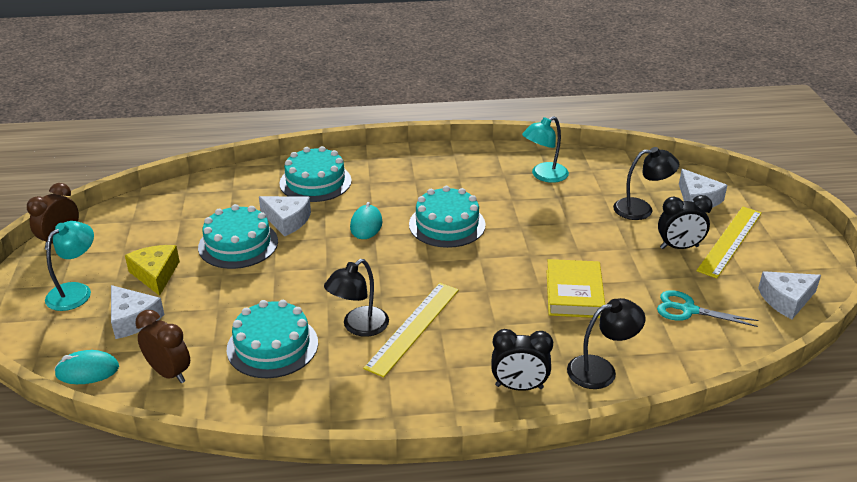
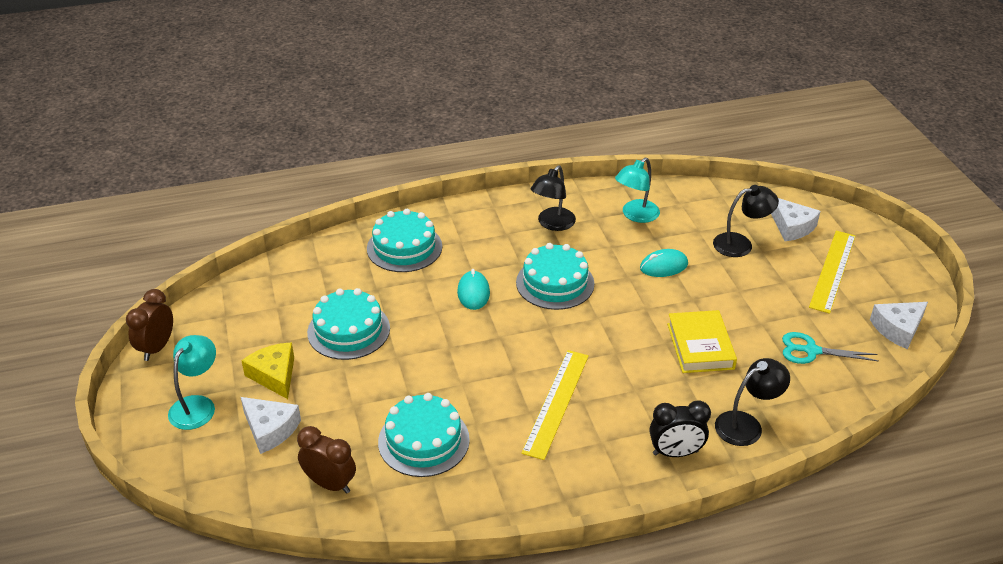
camera: 10 degrees left, 5 degrees up
turquoise mouse [54,350,119,384] -> turquoise mouse moved to [640,249,688,277]
white cheese [259,196,311,236] -> none
black lamp [324,259,389,337] -> black lamp moved to [530,165,576,231]
black clock [658,195,713,249] -> none

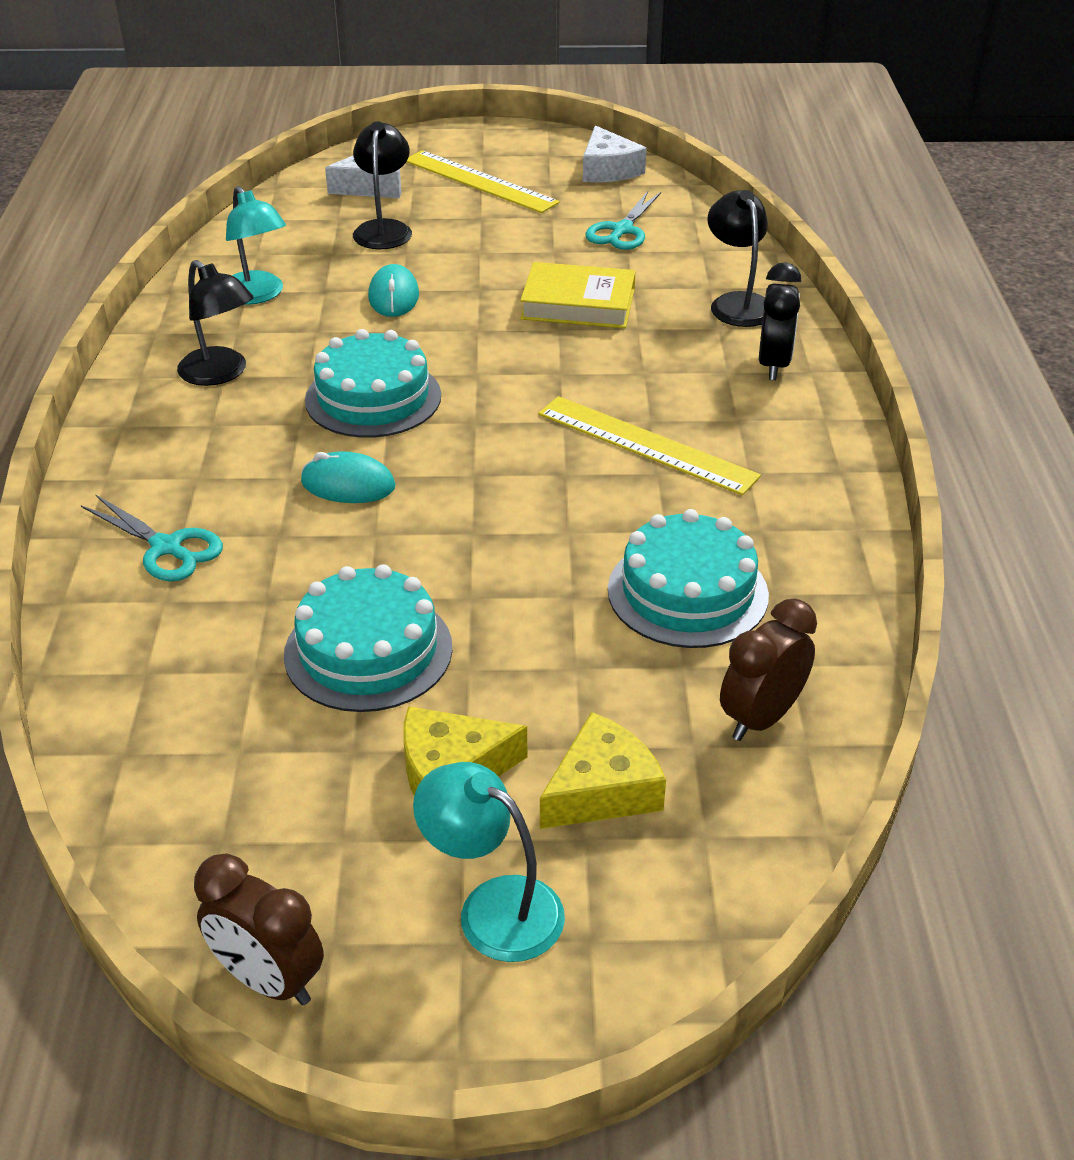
camera: 75 degrees left, 0 degrees up
white cheese [241,397,301,454] -> yellow cheese [540,712,666,829]
turquoise cake [367,209,442,272] -> turquoise scissors [81,494,223,582]

